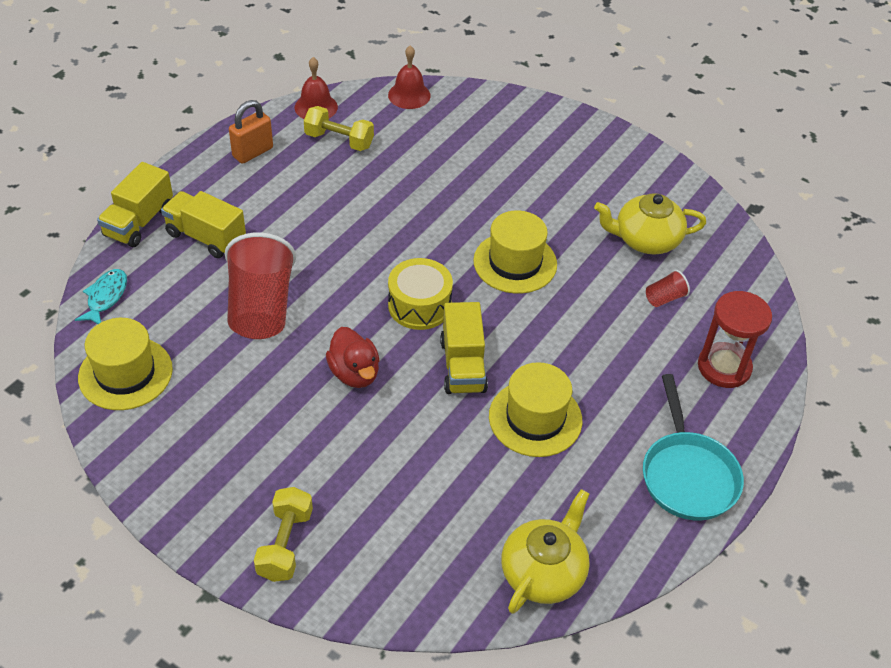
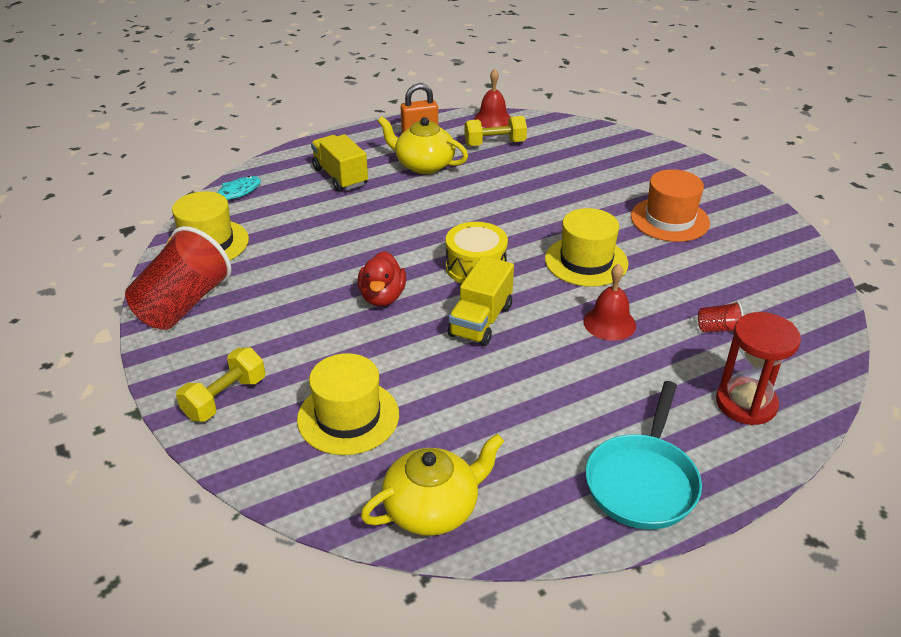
camera: 30 degrees right, 10 degrees down
yellow truck [97,162,173,247] -> none
red cup [225,232,296,339] -> red cup moved to [125,226,231,330]
yellow dumbbell [304,106,374,151] -> yellow dumbbell turned 60 degrees counterclockwise [464,116,527,146]
red bell [388,45,431,109] -> red bell moved to [583,264,636,341]
yellow hat [489,362,582,457] -> yellow hat moved to [297,353,399,455]
yellow teapot [594,193,706,254] -> yellow teapot moved to [378,116,468,174]
none -> orange hat [631,169,710,242]

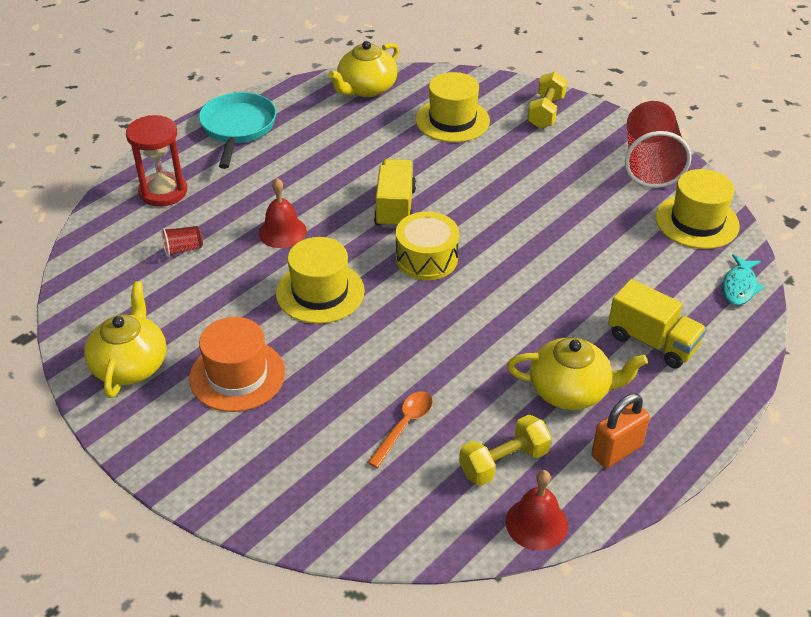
camera: 160 degrees right, 5 degrees up
red duck [358,251,406,307] -> none
none -> yellow teapot [84,281,166,398]
none -> orange spoon [367,391,433,468]

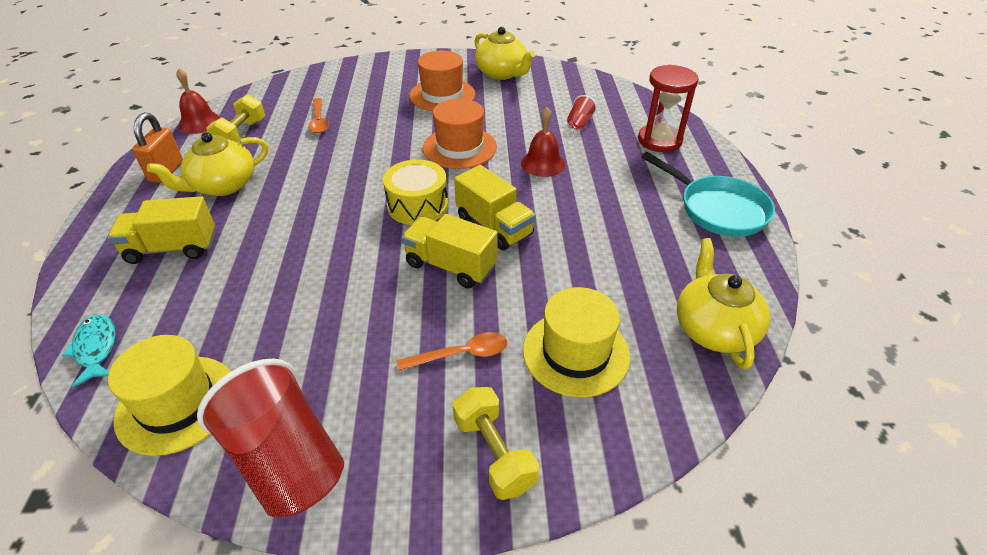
camera: 135 degrees right, 0 degrees up
yellow hat [276,237,365,324] -> orange hat [423,99,497,169]
none -> orange spoon [397,332,507,371]
none -> yellow truck [401,214,498,288]

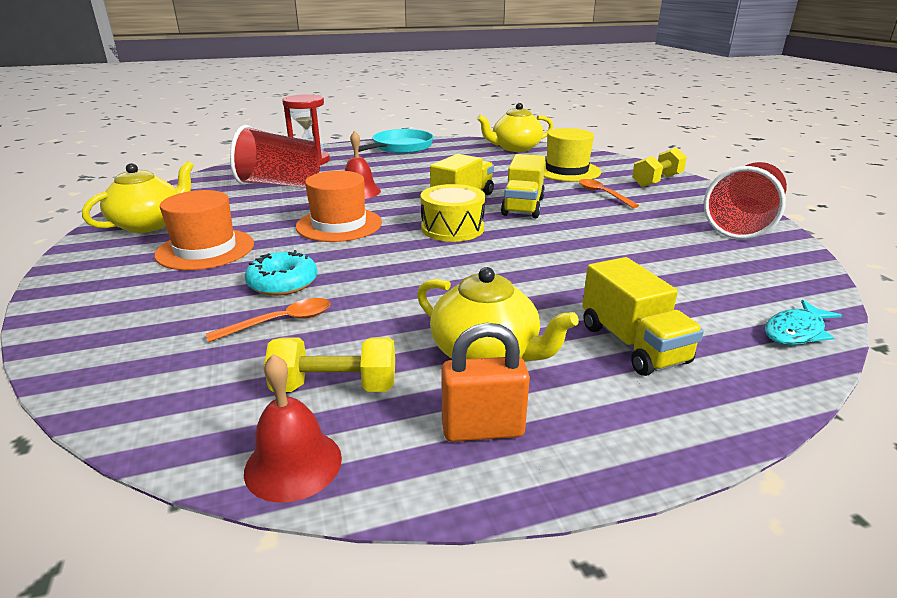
camera: 105 degrees left, 15 degrees down
yellow hat [108,335,231,456] -> none
red cup [567,95,597,129] -> red cup [230,125,320,187], size x2.36
none -> turquoise donut [245,250,317,296]

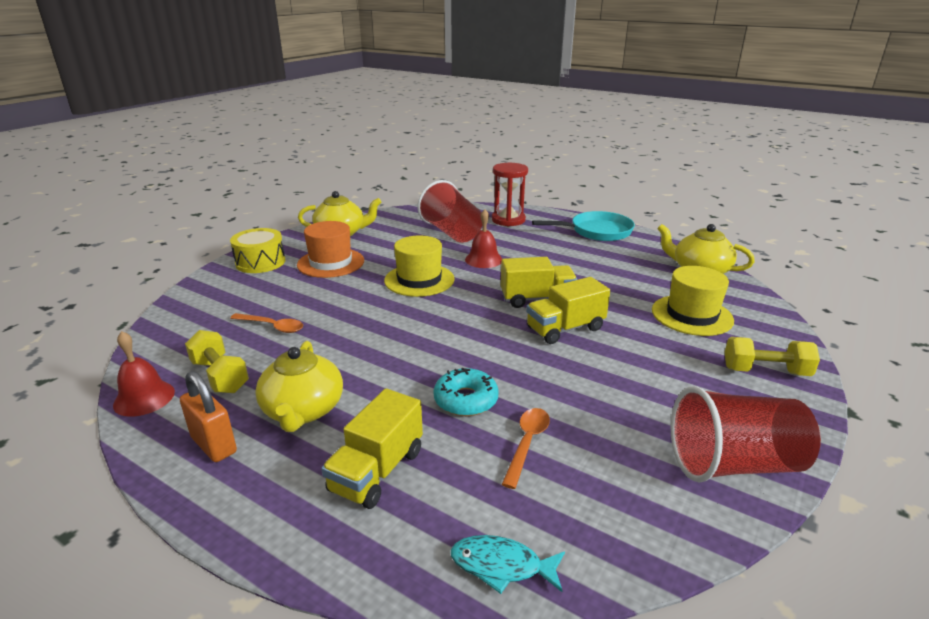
camera: 50 degrees right, 0 degrees up
turquoise donut [245,250,317,296] -> turquoise donut moved to [433,368,499,416]
orange hat [296,171,382,242] -> yellow hat [384,235,455,297]
yellow drum [421,184,485,242] -> yellow drum moved to [230,228,286,273]
orange spoon [579,179,639,208] -> orange spoon moved to [502,408,550,489]

